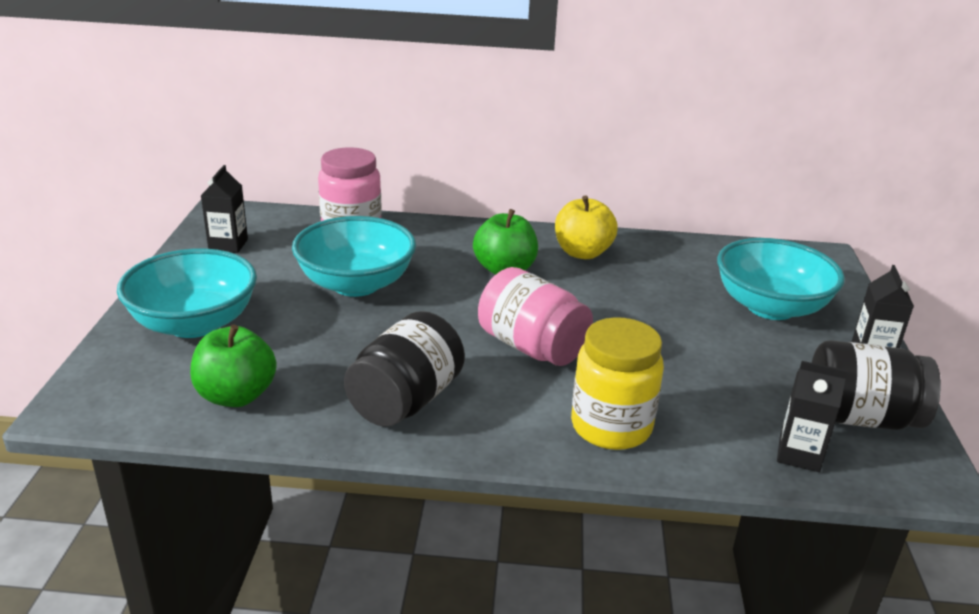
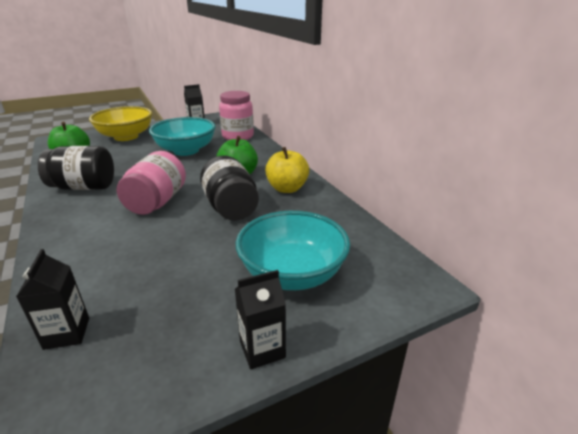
camera: 60 degrees right, 0 degrees up
turquoise bowl [117,248,257,338] -> yellow bowl [89,106,152,141]
yellow jar [571,317,664,450] -> none
black jar [812,340,941,430] -> black jar moved to [200,155,259,221]

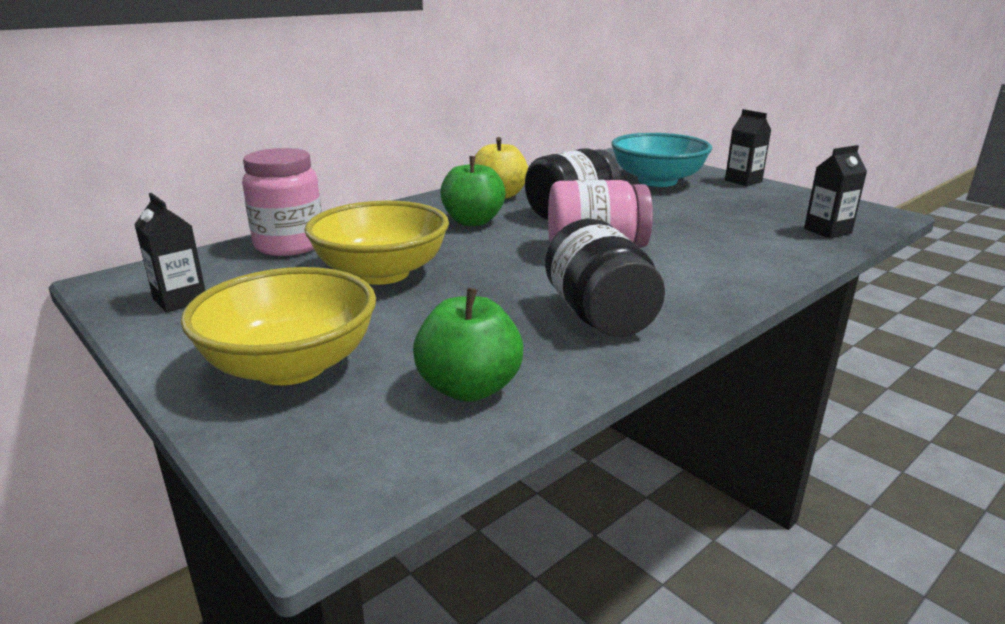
camera: 105 degrees left, 5 degrees down
turquoise bowl [149,117,216,156] -> yellow bowl [304,201,449,285]

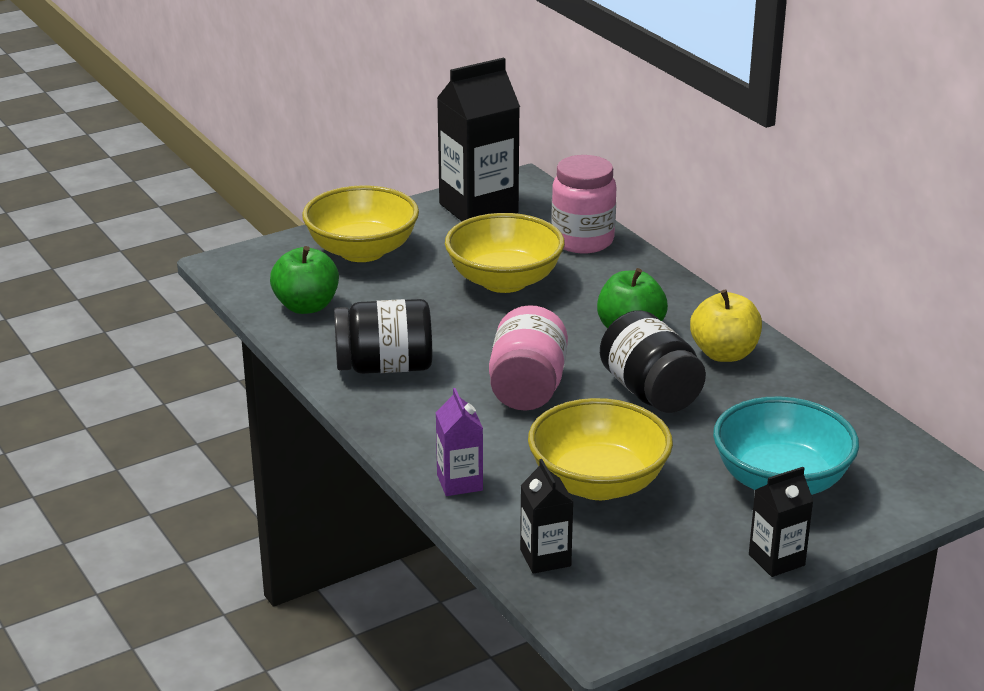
camera: 100 degrees right, 5 degrees up
black carton [134,193,206,313] -> black carton [437,58,520,221], size x1.98
none -> purple carton [436,388,483,496]
none -> yellow bowl [528,398,673,500]

